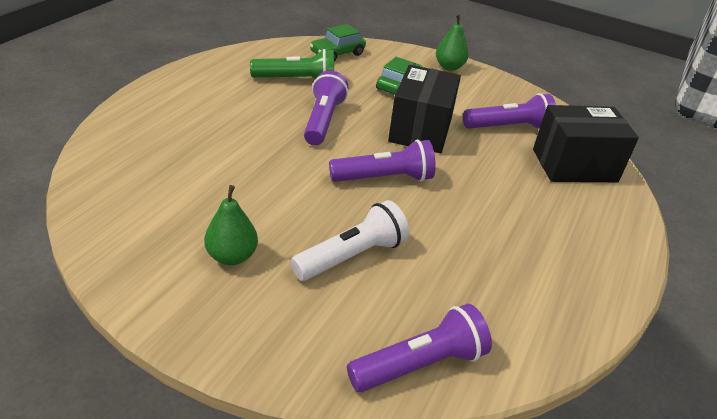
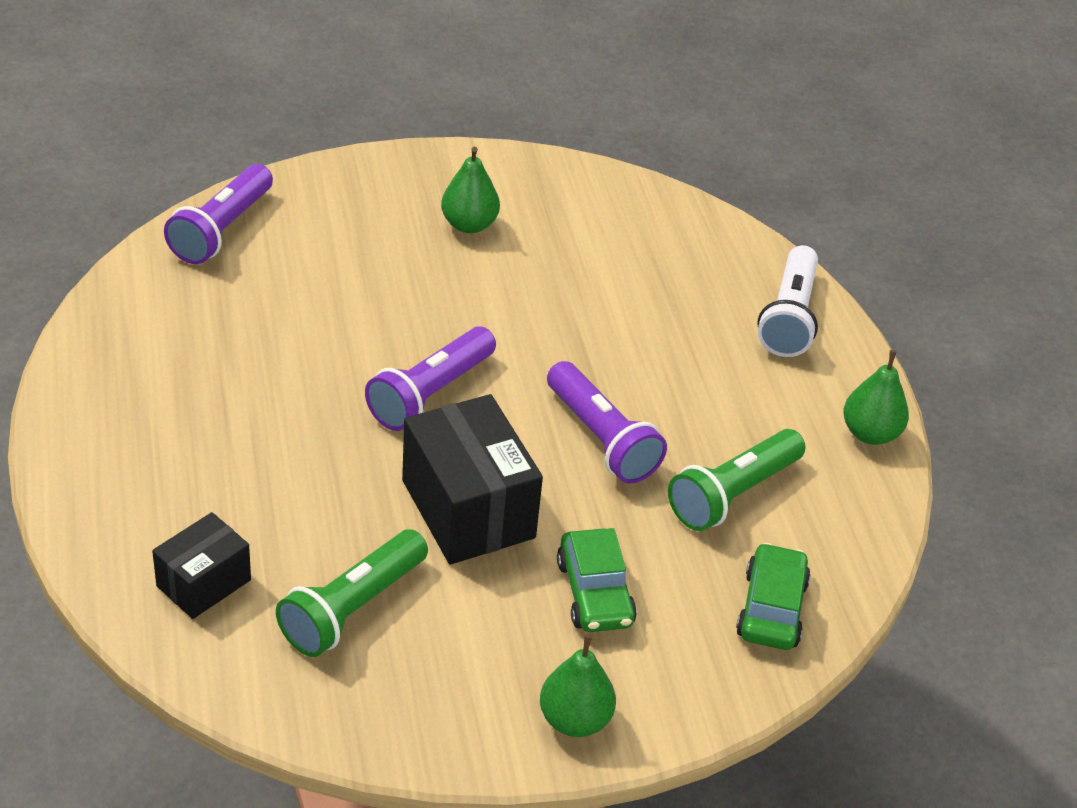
camera: 140 degrees right, 5 degrees up
white flashlight [291,200,409,281] -> white flashlight moved to [757,245,818,357]
purple flashlight [463,93,556,129] -> green flashlight [276,529,428,657]
black box [533,105,639,182] -> black box [152,512,251,619], size x0.58
none -> green pear [843,350,909,445]

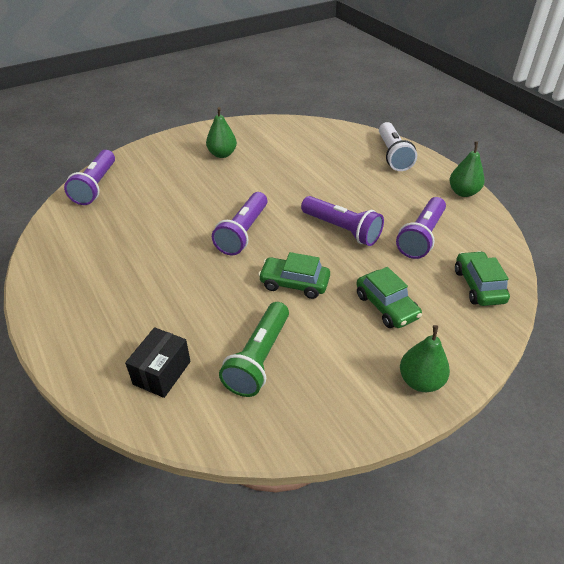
camera: 15 degrees left, 0 degrees up
black box [402,394,543,565] -> green car [258,252,330,299]
green flashlight [668,429,805,531] -> purple flashlight [396,197,446,259]

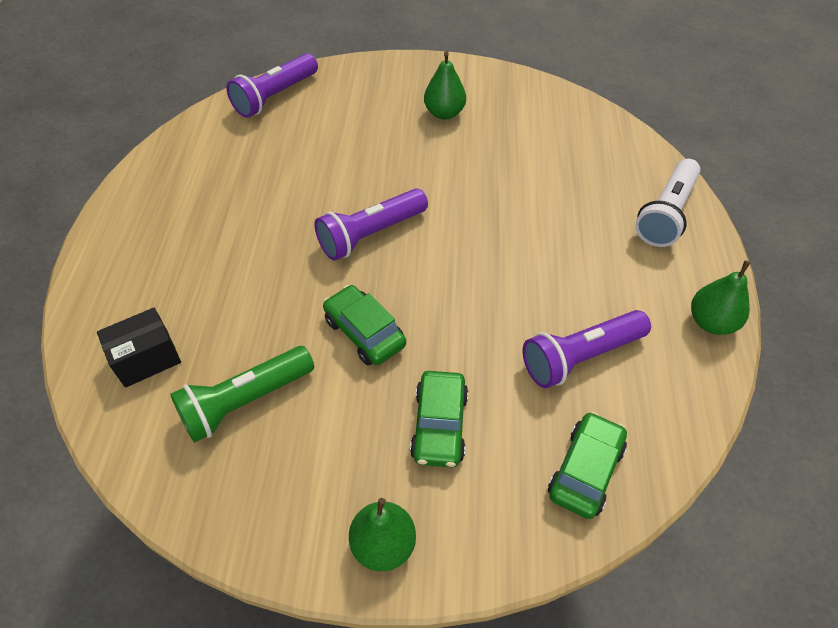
camera: 35 degrees right, 10 degrees up
purple flashlight [301,196,384,246] -> none

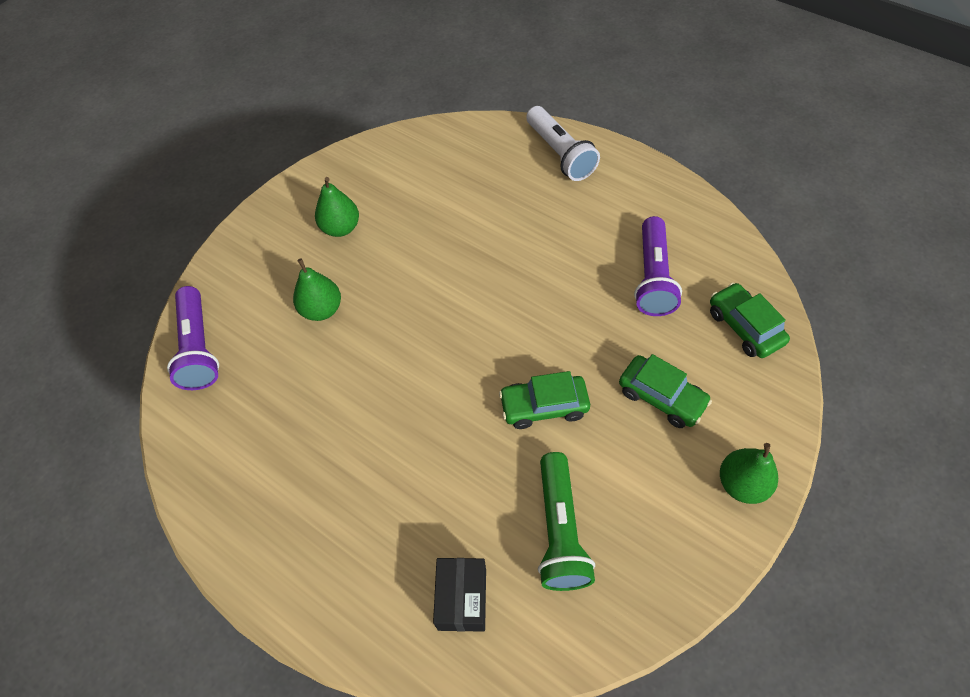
camera: 55 degrees left, 5 degrees up
purple flashlight [314,188,428,261] -> none
green pear [691,260,750,335] -> green pear moved to [293,258,341,321]

